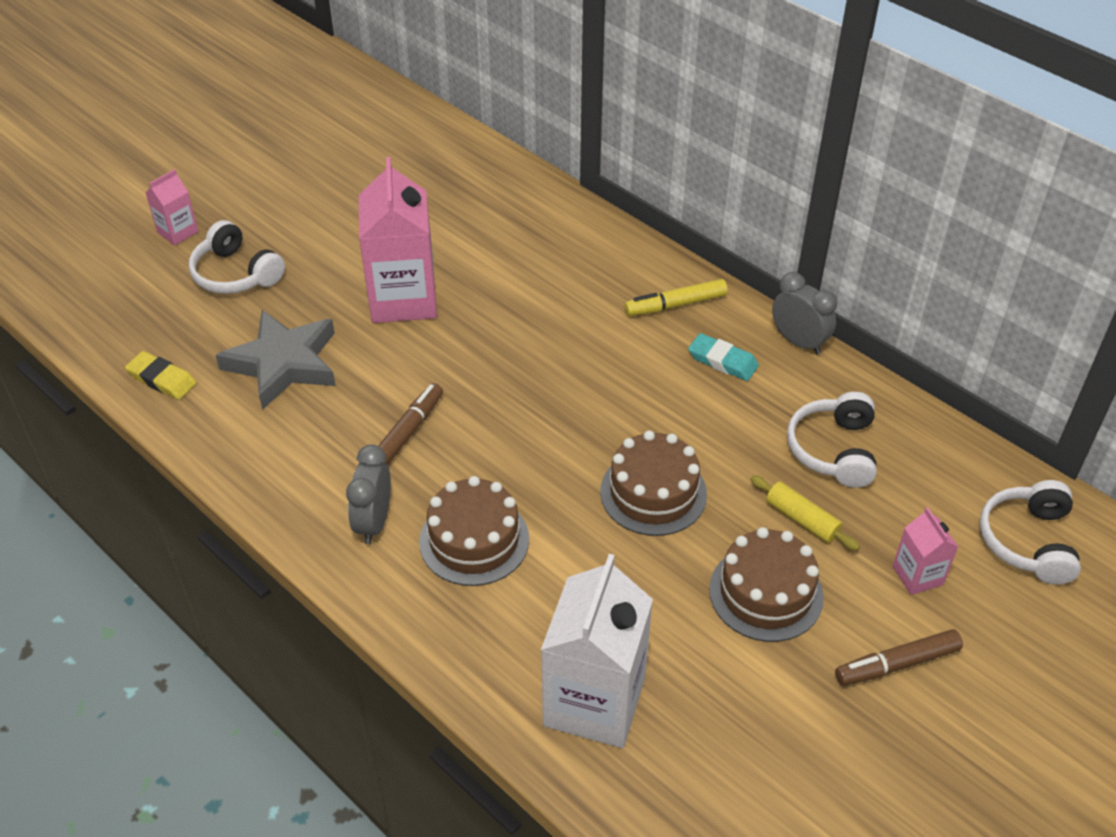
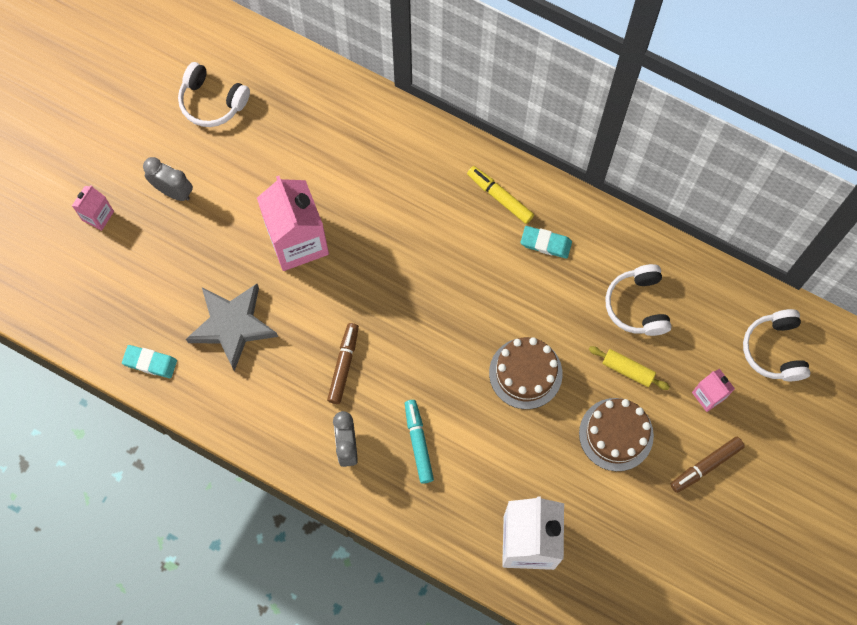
camera: 15 degrees left, 25 degrees up
yellow eraser [125,351,196,400] -> turquoise eraser [122,345,177,378]
white headphones [189,220,285,294] -> white headphones moved to [178,62,250,127]
brown cake [419,476,529,586] -> turquoise marker [405,400,434,484]
yellow marker [624,279,728,316] -> yellow marker turned 75 degrees clockwise [467,166,534,224]
grey clock [772,272,837,354] -> grey clock moved to [143,157,193,201]

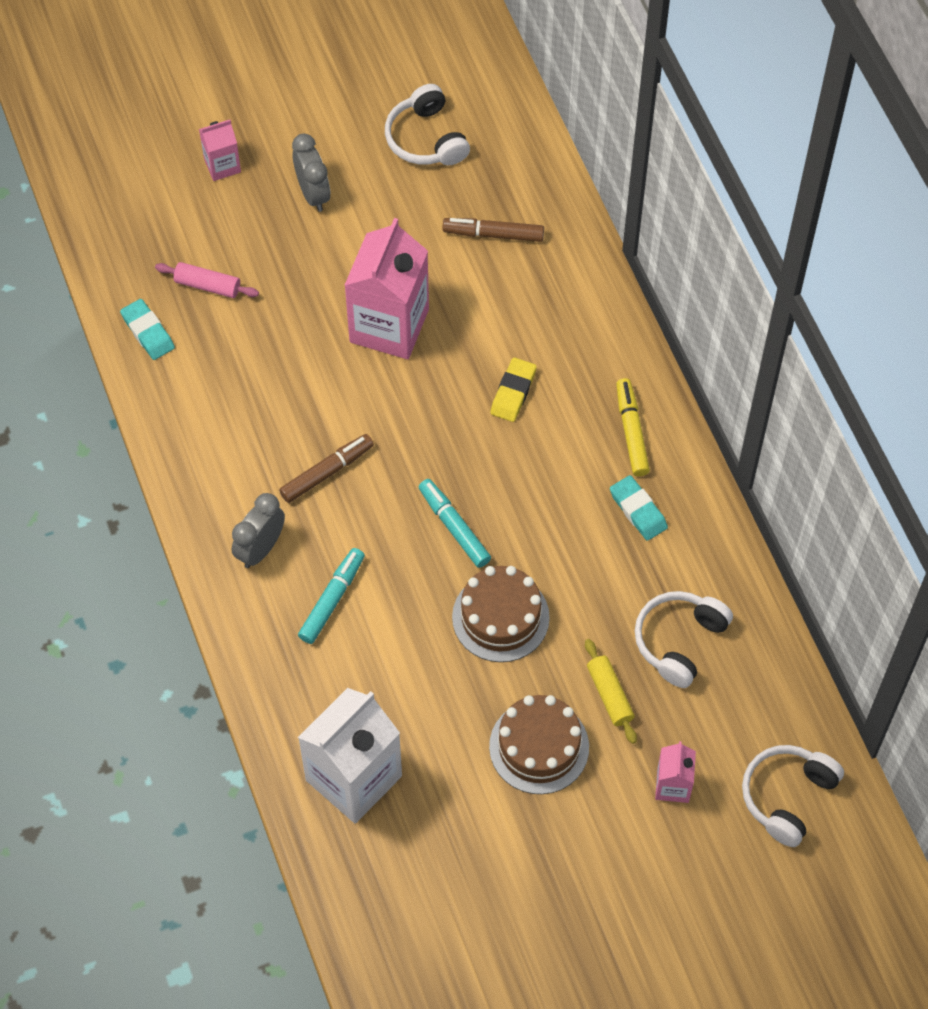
camera: 40 degrees right, 10 degrees down
grey star [186,284,278,371] -> none
brown marker [670,437,745,493] -> brown marker moved to [442,218,544,242]
none -> pink rolling pin [155,262,259,298]
none -> turquoise marker [419,479,491,568]
none -> yellow eraser [490,357,537,422]

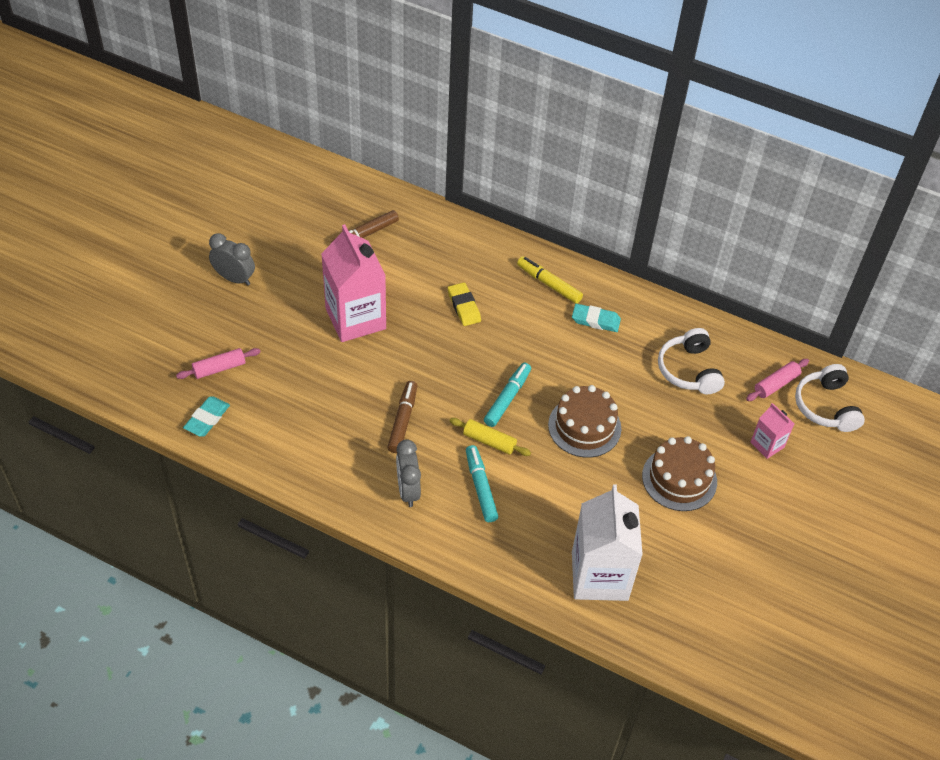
camera: 45 degrees left, 10 degrees down
turquoise eraser [120,299,175,360] -> turquoise eraser turned 75 degrees counterclockwise [183,396,230,437]
pink carton [199,120,241,181] -> none
white headphones [385,84,470,165] -> none
turquoise marker [419,479,491,568] -> turquoise marker turned 105 degrees clockwise [484,363,531,427]
yellow rolling pin [585,639,637,744] -> yellow rolling pin moved to [450,418,531,456]
none -> pink rolling pin [746,359,809,401]

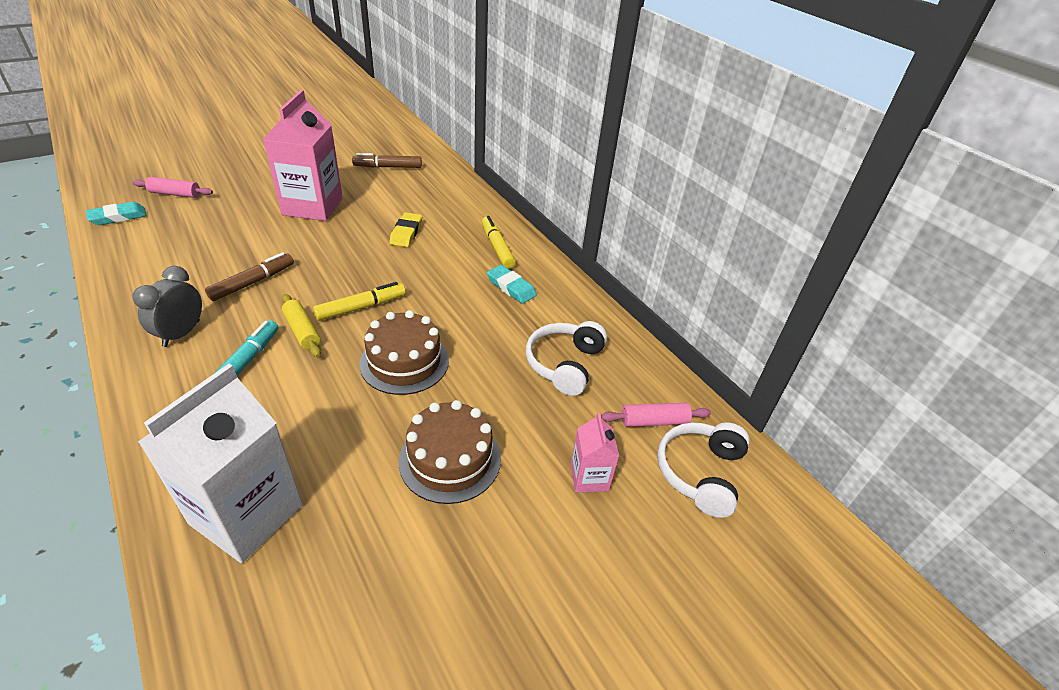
camera: 30 degrees right, 10 degrees down
grey clock [209,233,255,286] -> none
turquoise marker [484,363,531,427] -> yellow marker [313,282,405,321]

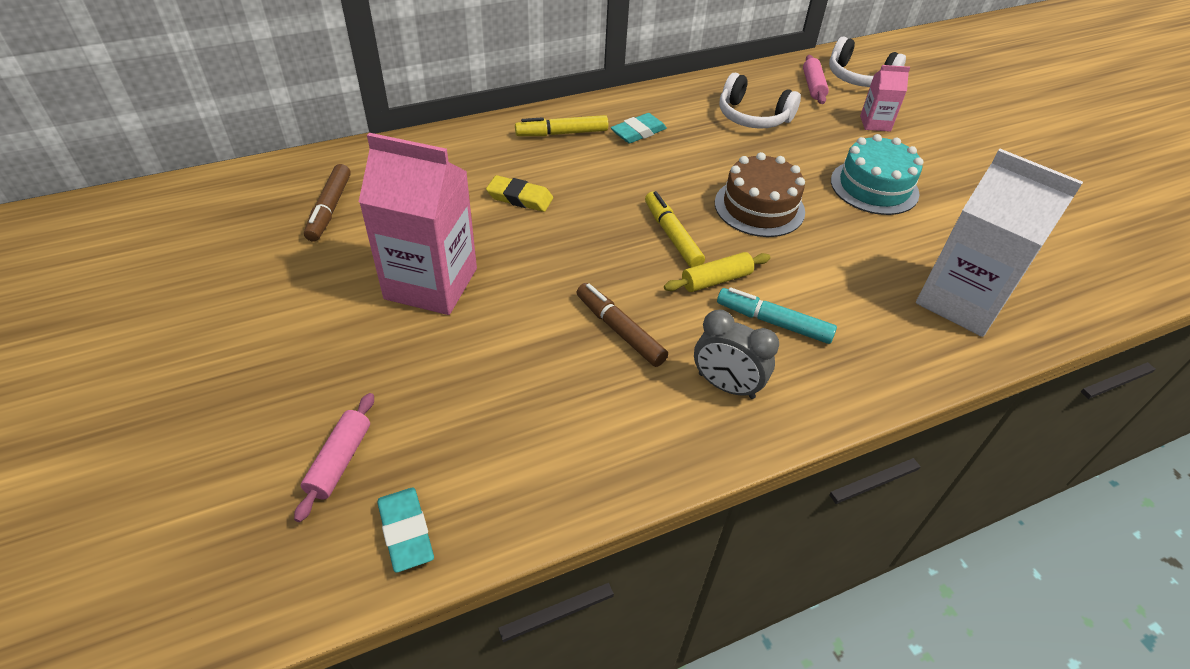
camera: 80 degrees left, 5 degrees up
brown cake [399,400,501,504] -> turquoise cake [831,134,923,215]

